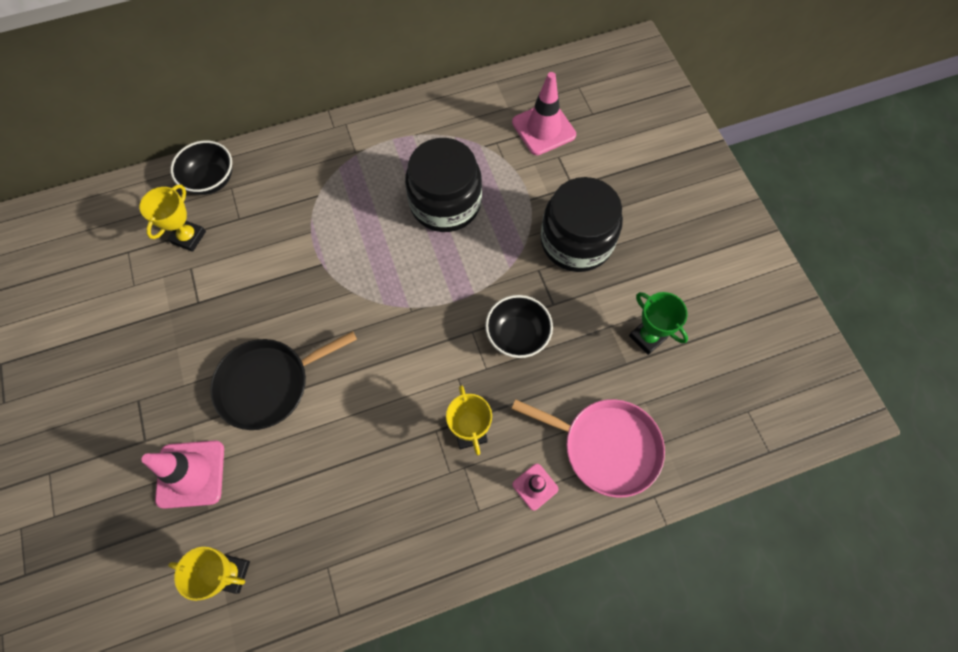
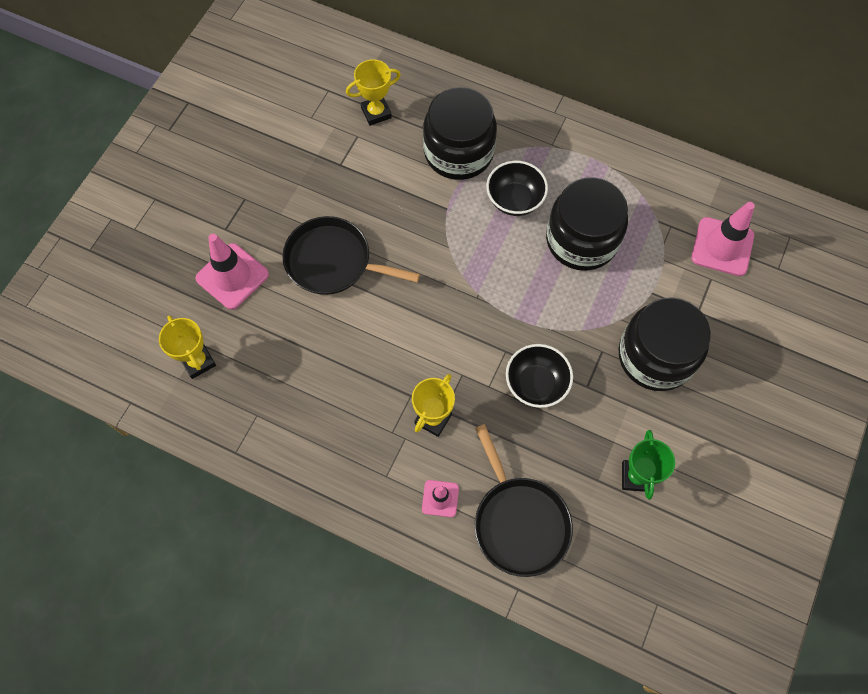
camera: 45 degrees right, 0 degrees up
black bowl [171,141,232,195] -> black bowl moved to [486,161,548,216]
pink pan [511,399,665,498] -> black pan [475,424,573,577]
none -> black jar [423,87,497,180]

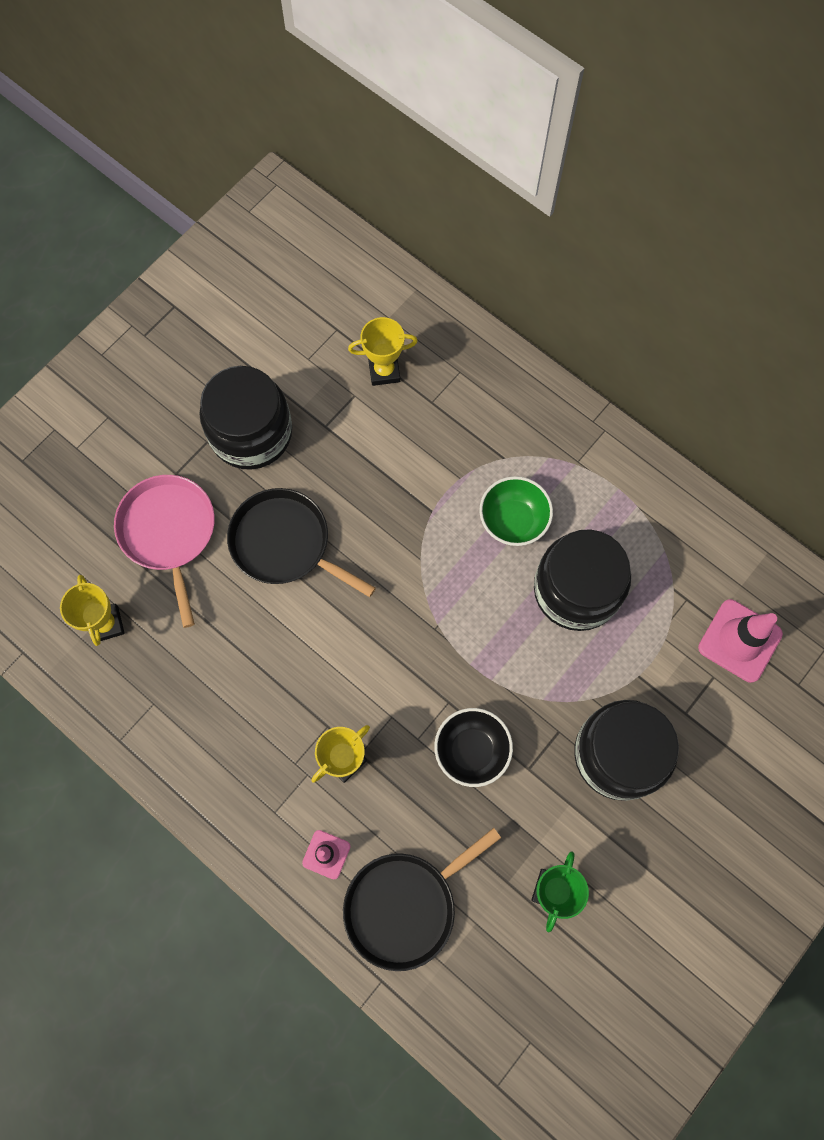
camera: 15 degrees right, 5 degrees up
pink traffic cone [196,234,269,310] -> pink pan [114,475,215,628]
black jar [423,87,497,180] -> black jar moved to [199,366,292,470]
black pan [475,424,573,577] -> black pan turned 60 degrees clockwise [343,828,501,971]
black bowl [486,161,548,216] -> green bowl [479,476,553,546]

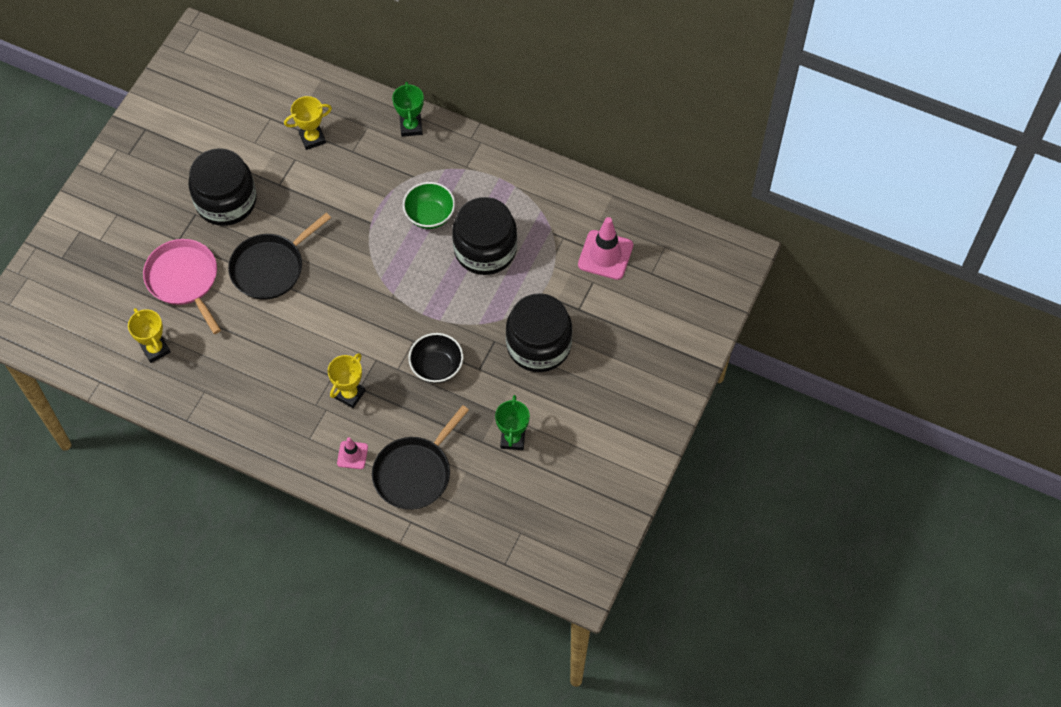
camera: 15 degrees left, 10 degrees down
black pan [227,488,376,597] -> black pan turned 60 degrees counterclockwise [228,213,331,300]
none -> green trophy [392,82,424,137]

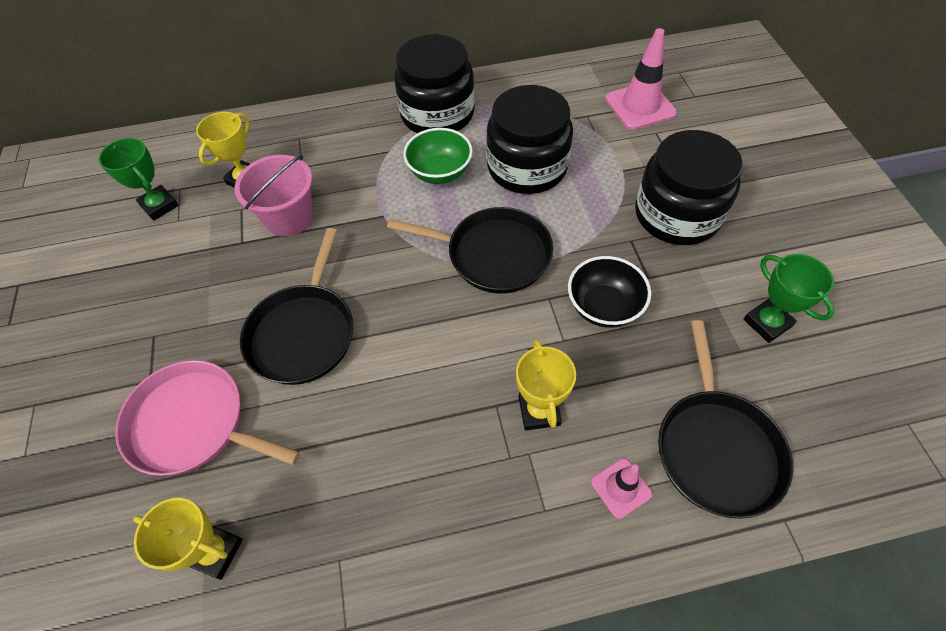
camera: 35 degrees left, 5 degrees down
black jar [188,148,257,226] -> black jar moved to [394,34,475,133]
green trophy [392,82,424,137] -> green trophy moved to [98,138,179,221]
none -> pink bucket [234,155,313,236]
none -> black pan [387,207,554,293]

